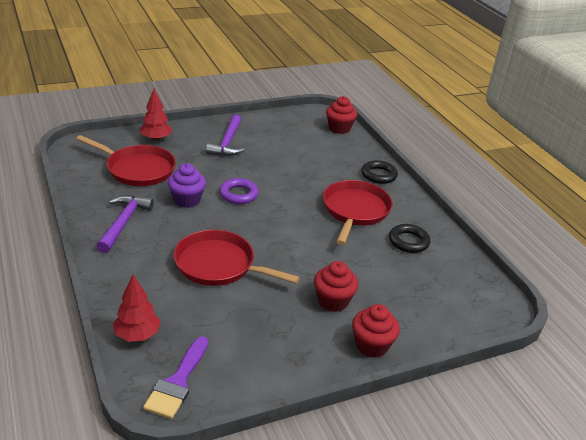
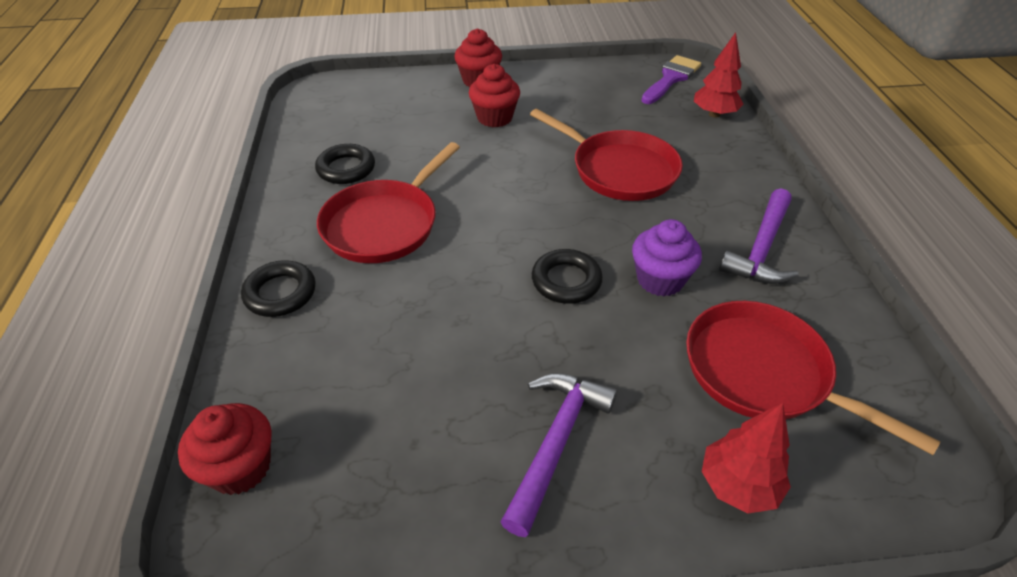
camera: 160 degrees left, 10 degrees up
purple ring [219,178,259,204] -> black ring [532,249,603,304]

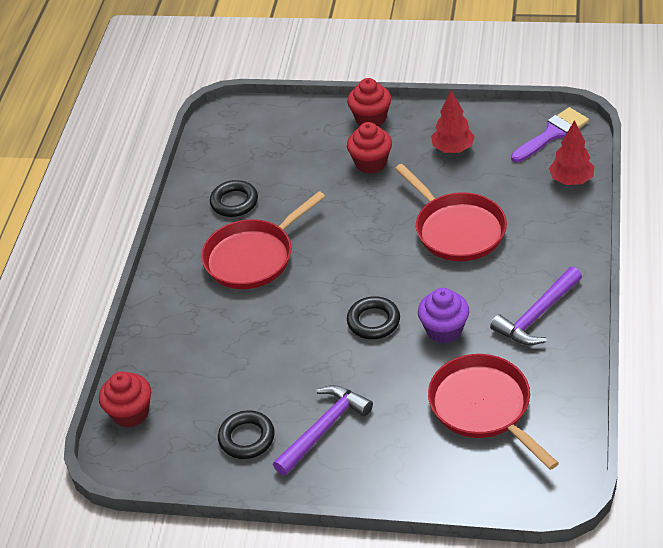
camera: 20 degrees right, 0 degrees up
black ring [241,260,316,317] -> black ring moved to [218,410,275,459]
red tree [702,403,791,513] -> red tree moved to [431,90,475,153]

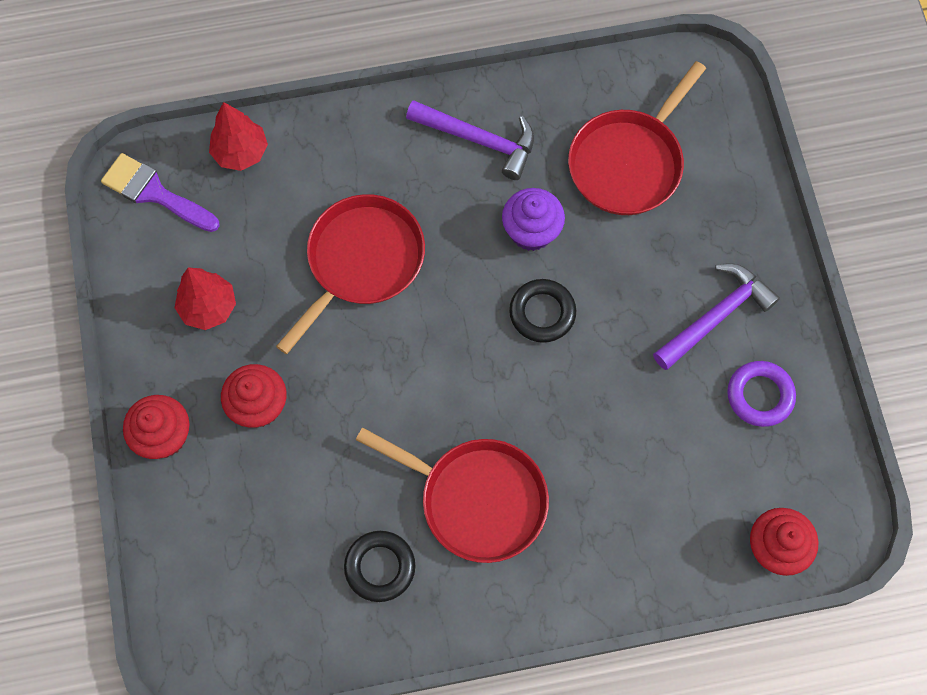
camera: 115 degrees left, 25 degrees up
black ring [218,410,275,459] -> purple ring [727,361,796,427]
purple hammer [273,385,373,476] -> purple hammer turned 120 degrees clockwise [653,263,780,370]

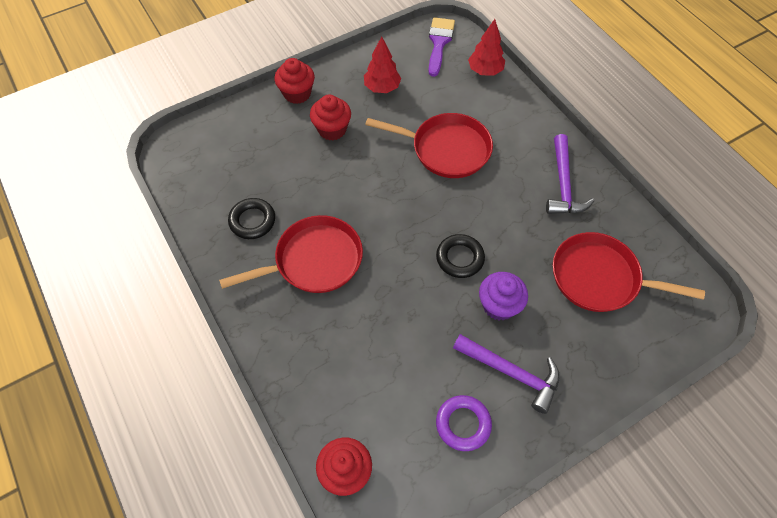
camera: 70 degrees right, 10 degrees down
red pan [356,428,549,563] -> red pan turned 120 degrees counterclockwise [219,215,363,293]
purple cupcake [502,188,565,251] -> purple cupcake moved to [479,272,528,321]

